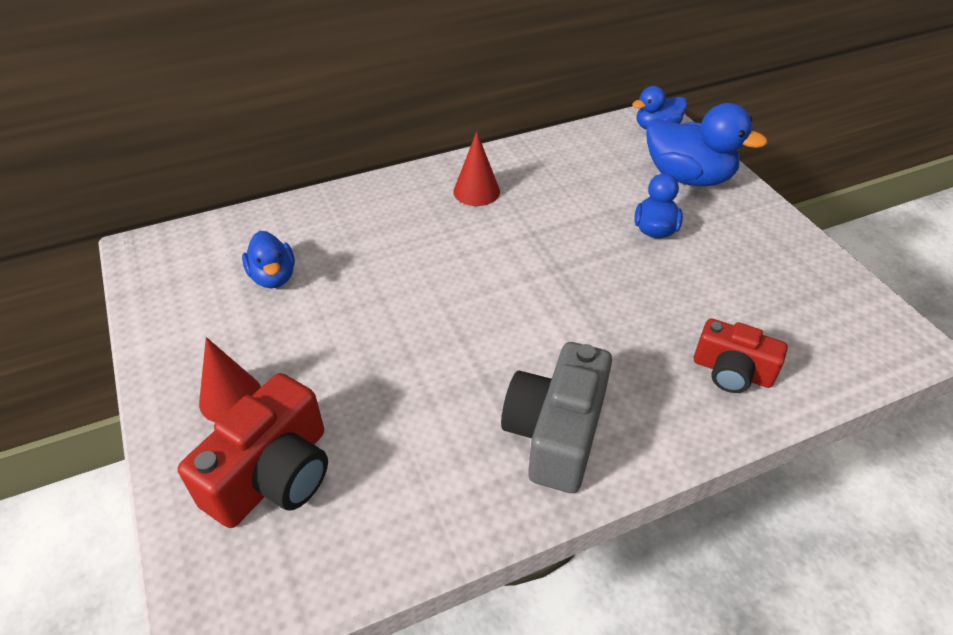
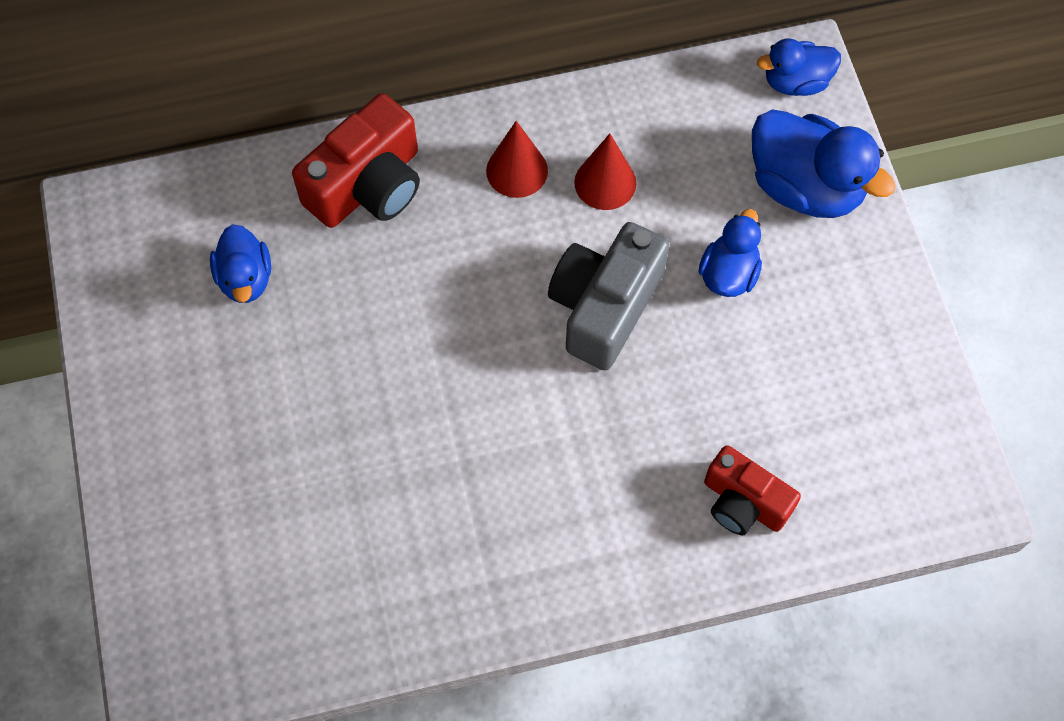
camera: 10 degrees right, 20 degrees up
red camera [178,373,328,528] -> red camera moved to [292,93,420,228]
red cone [199,337,261,423] -> red cone moved to [574,134,636,210]
grey camera [501,342,612,493] -> grey camera moved to [548,222,670,370]

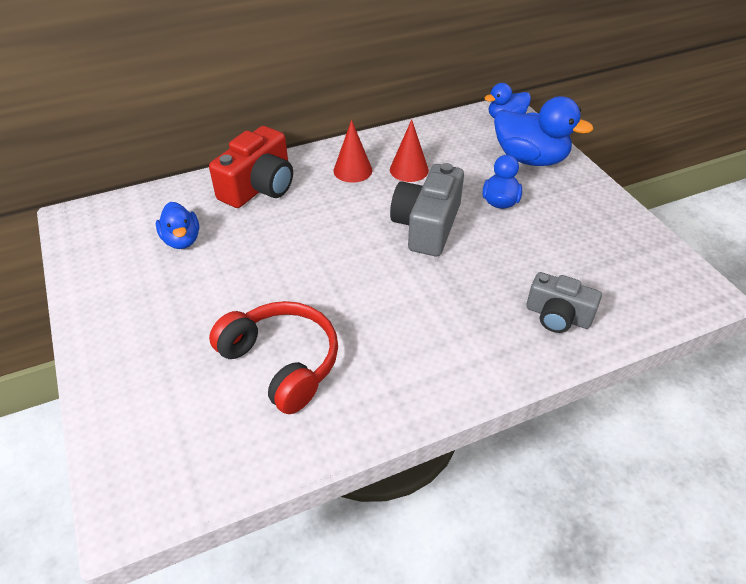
camera: 10 degrees left, 20 degrees down
red camera [704,445,801,535] -> grey camera [526,272,602,333]
none -> red headphones [209,301,338,414]

